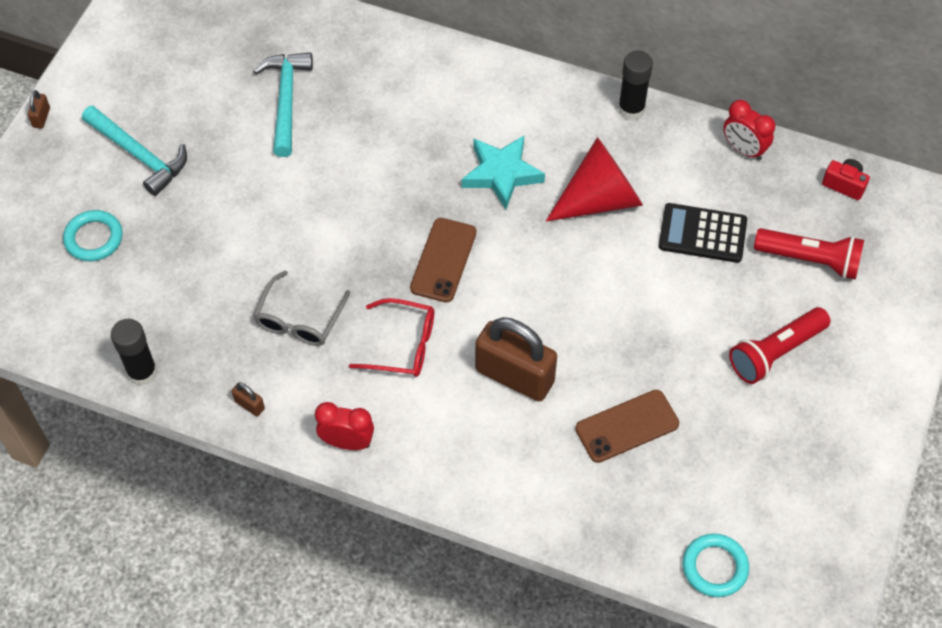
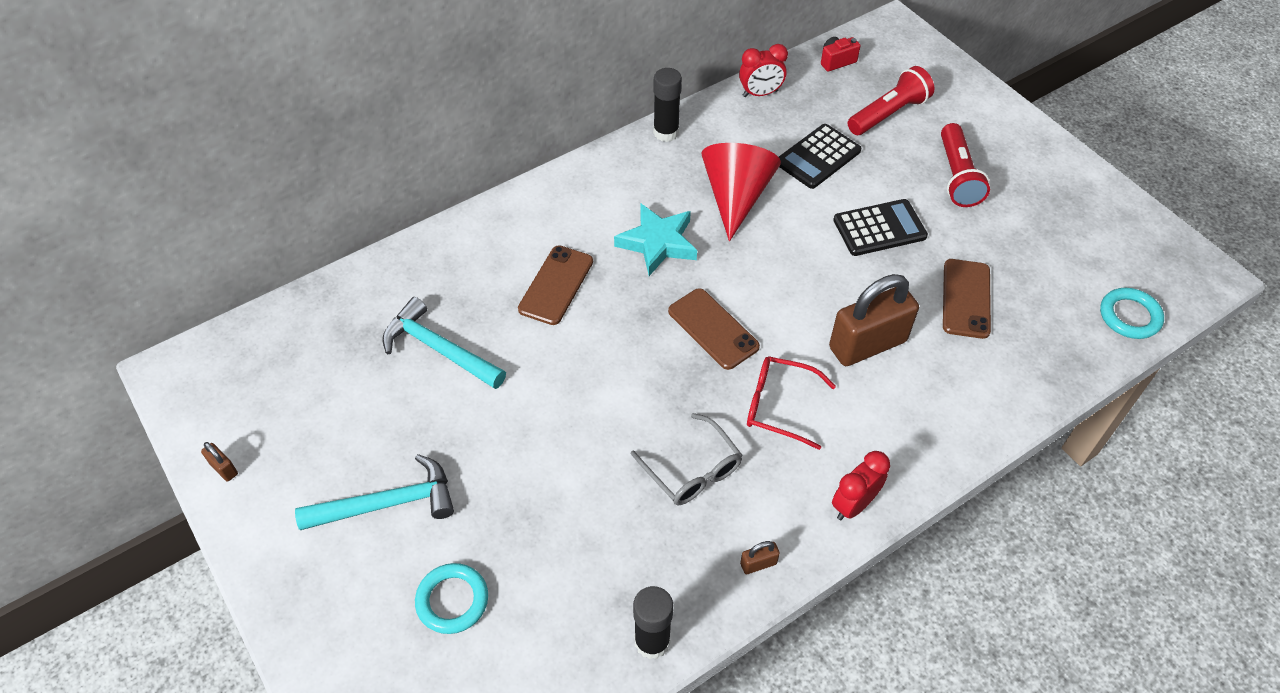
camera: 55 degrees left, 5 degrees down
brown padlock [28,90,50,128] -> brown padlock moved to [201,442,238,482]
red glasses [349,298,434,377] -> red glasses turned 120 degrees counterclockwise [747,356,836,450]
none -> brown phone [518,246,593,325]
none -> black calculator [833,199,928,256]

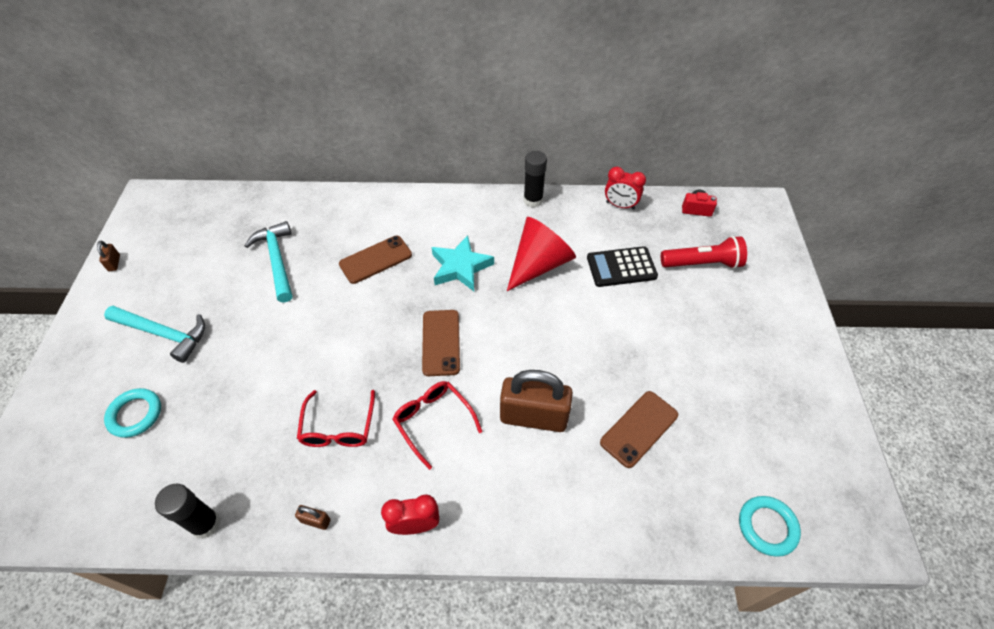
camera: 35 degrees right, 0 degrees up
grey glasses [631,413,743,505] -> red glasses [297,390,375,447]
black calculator [833,199,928,256] -> none
red flashlight [941,123,990,207] -> none

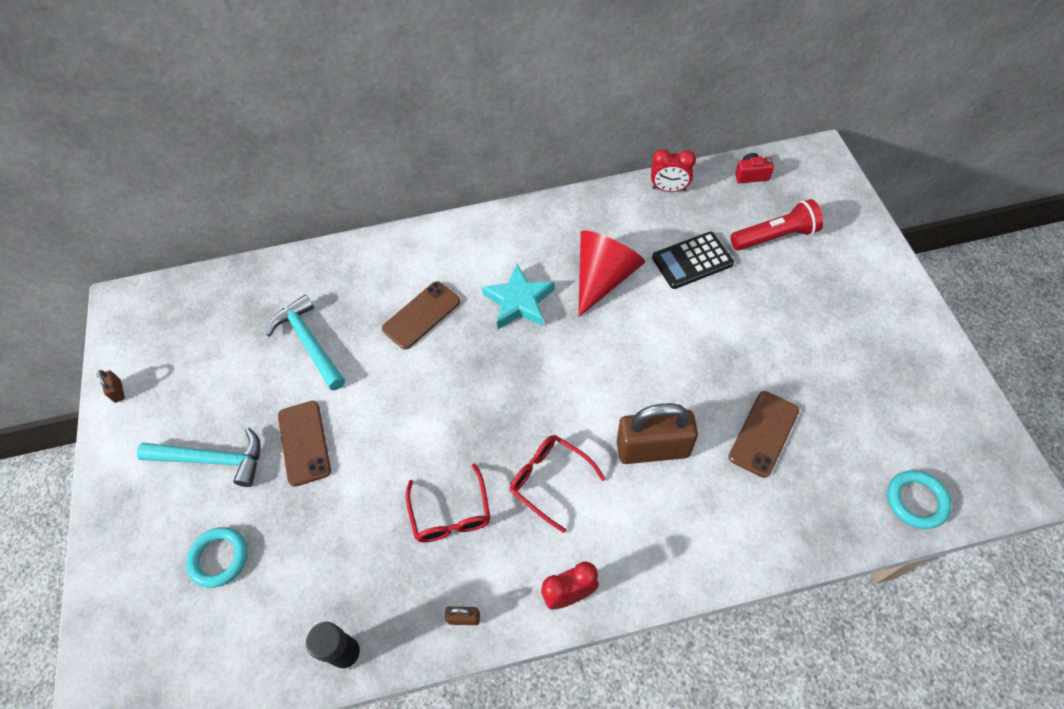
camera: 10 degrees left, 5 degrees up
brown phone [422,310,460,376] -> brown phone moved to [278,401,331,487]
black glue stick [524,151,547,208] -> none

